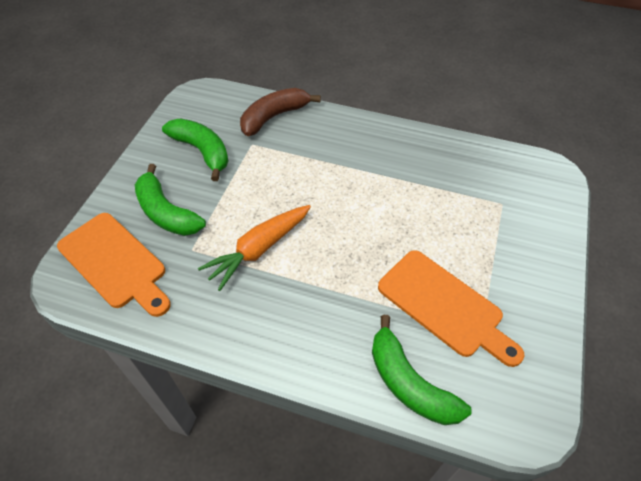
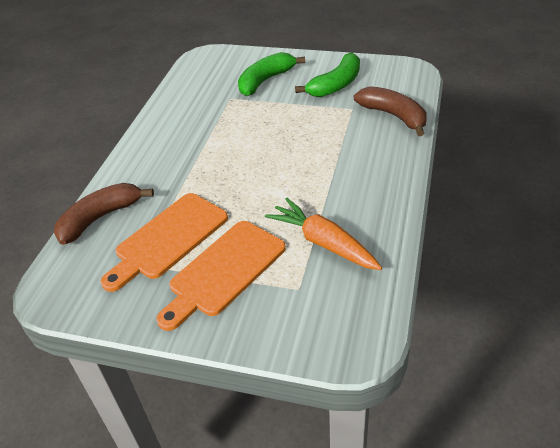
camera: 90 degrees right, 10 degrees down
orange cutting board [57,213,171,317] -> orange cutting board moved to [156,221,286,331]
orange carrot [198,205,311,291] -> orange carrot moved to [265,198,382,270]
green banana [372,315,472,425] -> brown banana [54,183,154,245]

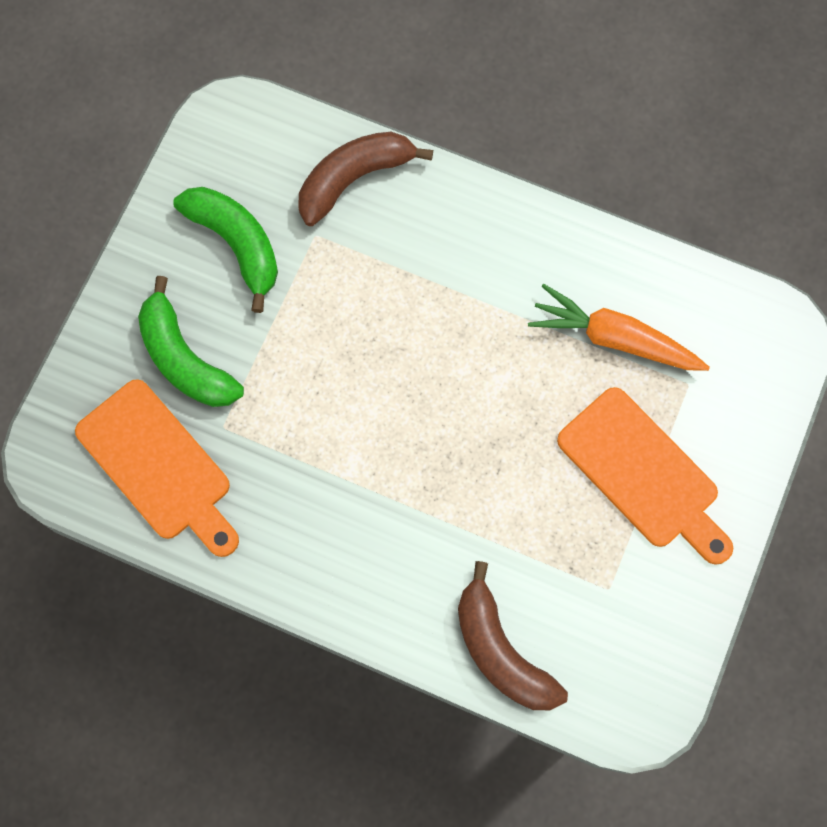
camera: 85 degrees left, 30 degrees up
orange cutting board [101,193,228,292] -> orange cutting board moved to [75,379,239,557]
orange carrot [265,198,382,270] -> orange carrot turned 60 degrees clockwise [528,284,710,371]

